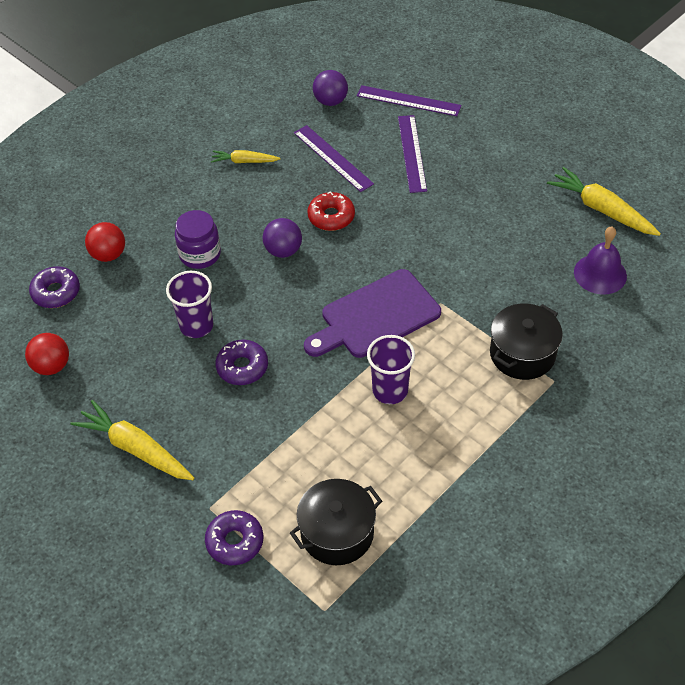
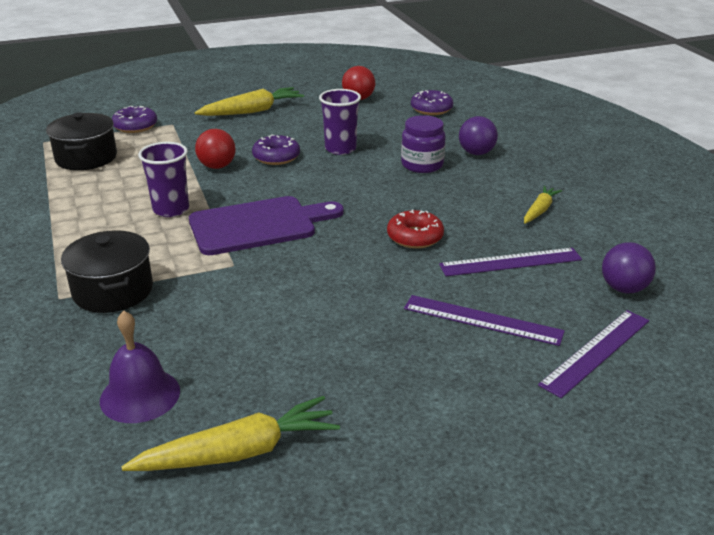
camera: 115 degrees right, 20 degrees down
red ball [85,222,125,262] -> red ball moved to [195,129,236,169]
purple ball [263,218,302,258] -> purple ball moved to [459,116,498,155]
purple cutting board [304,269,441,358] -> purple cutting board turned 75 degrees clockwise [189,196,344,255]

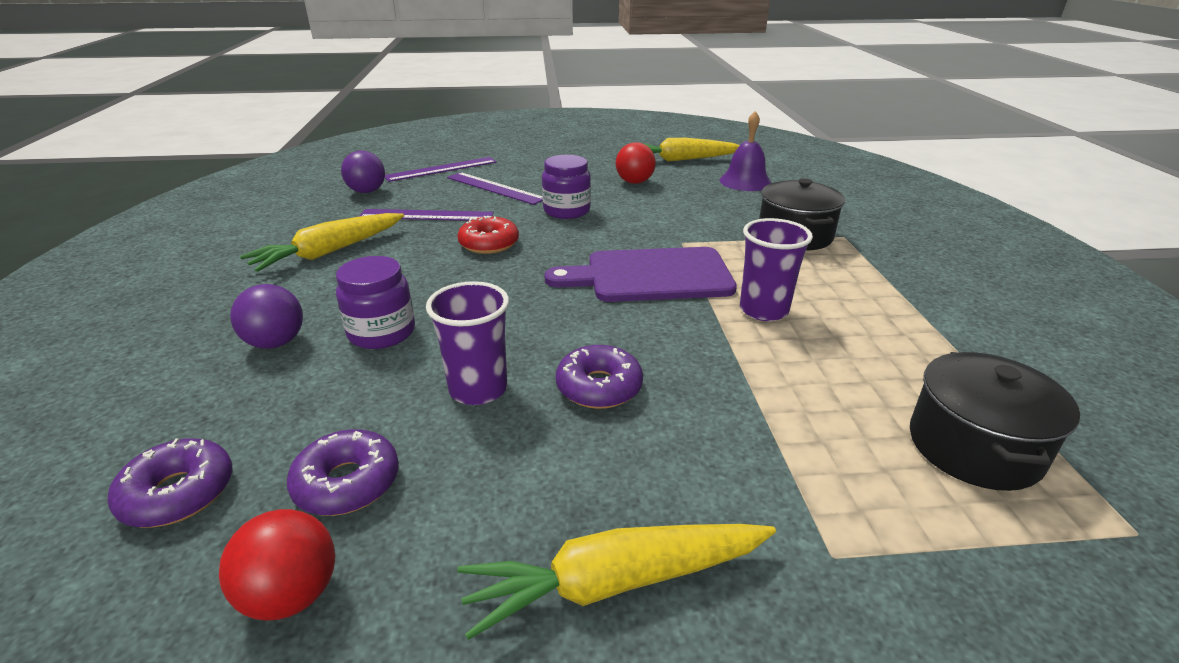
camera: 165 degrees left, 0 degrees up
purple donut [112,106,157,133] -> purple donut moved to [287,429,399,516]
red ball [195,129,236,169] -> red ball moved to [616,142,656,184]
yellow carrot [524,186,562,224] -> yellow carrot [240,213,404,272], size x1.73
none -> purple jar [542,155,591,219]

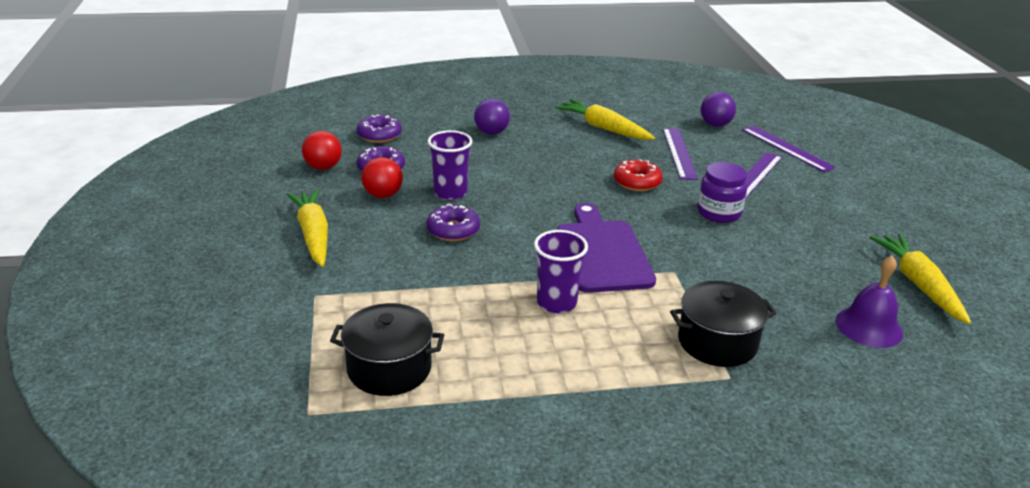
camera: 85 degrees right, 0 degrees up
purple jar [336,256,415,349] -> none
red ball [616,142,656,184] -> red ball moved to [361,157,403,198]

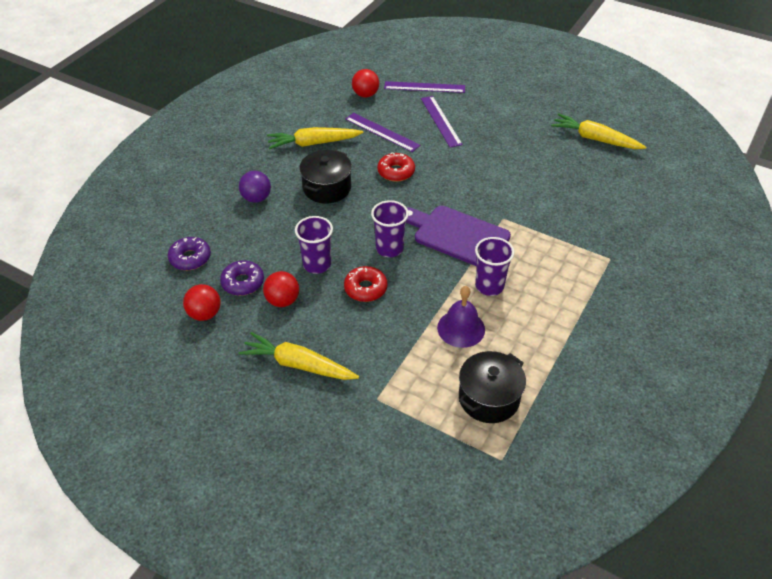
camera: 50 degrees left, 15 degrees up
purple donut [427,204,480,241] -> red donut [344,266,387,302]
black pot [670,281,777,367] -> black pot moved to [299,150,352,204]
purple jar [697,162,747,223] -> none
purple ball [701,92,736,127] -> red ball [352,69,379,97]
purple bell [836,256,903,348] -> purple bell moved to [437,286,485,348]
none -> purple cup [371,200,409,257]

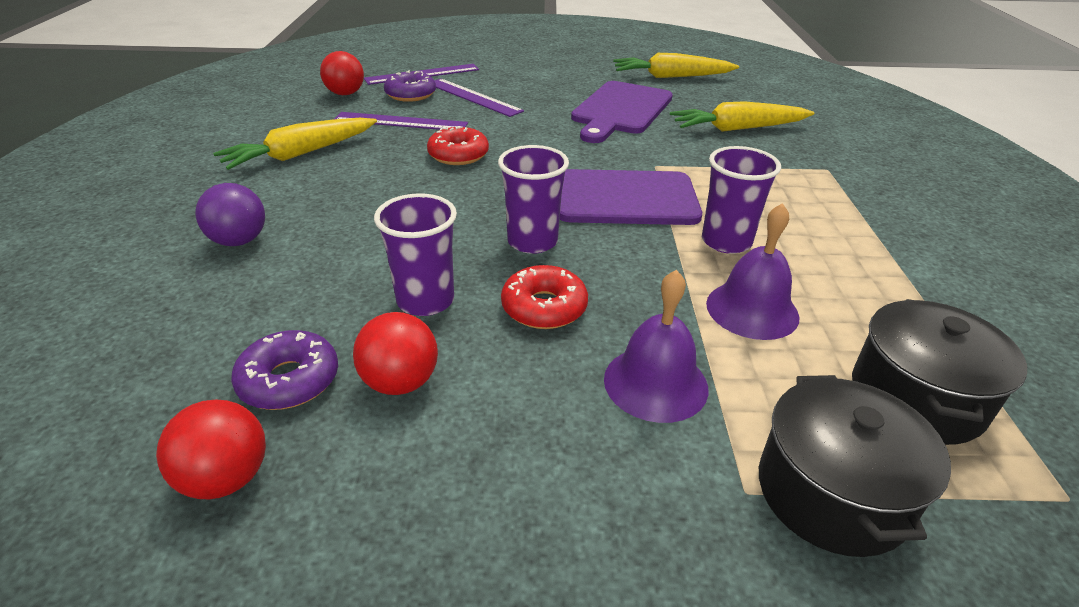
camera: 30 degrees left, 10 degrees down
purple donut [168,237,211,270] -> purple donut moved to [384,70,436,102]
yellow carrot [239,332,359,380] -> yellow carrot moved to [670,101,814,132]
black pot [299,150,352,204] -> black pot moved to [759,375,951,557]
none -> purple cutting board [571,81,673,143]
none -> purple bell [604,270,708,423]

